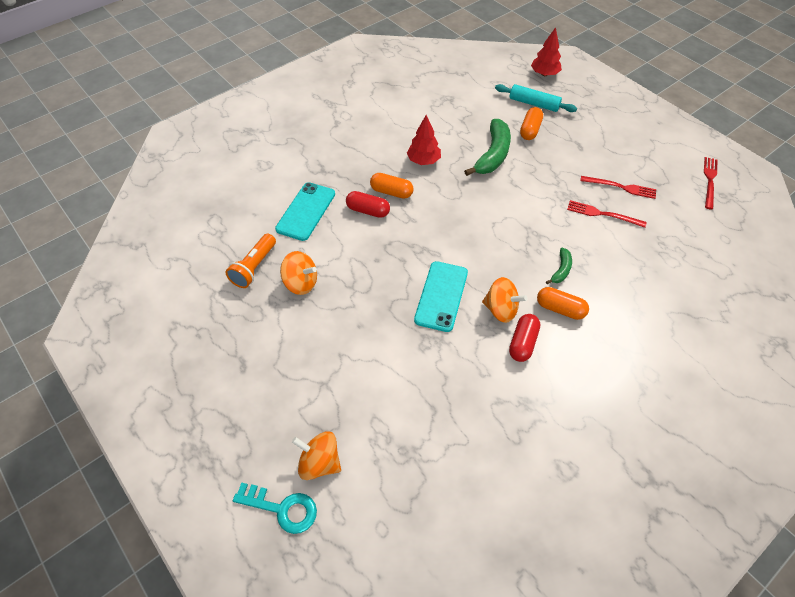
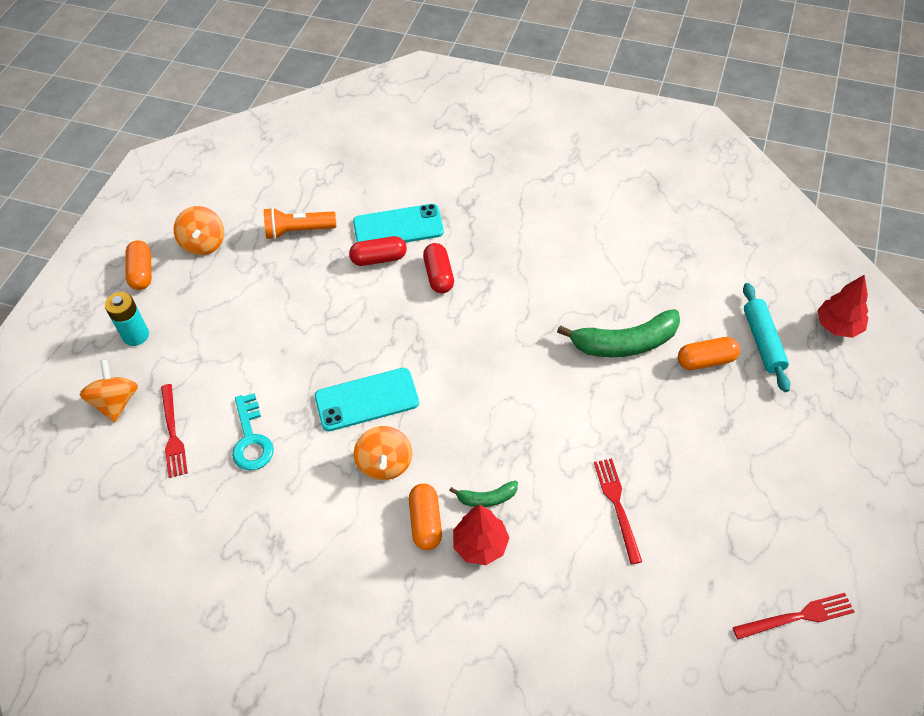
camera: 60 degrees right, 0 degrees up
turquoise key [233,483,317,534] -> turquoise key moved to [232,393,274,471]
orange spinning top [280,251,317,295] -> orange spinning top moved to [174,206,224,255]
orange capsule [370,173,414,199] -> orange capsule moved to [125,240,152,290]
red tree [407,115,441,165] -> red tree moved to [453,504,509,565]
red capsule [509,314,540,362] -> red capsule moved to [349,236,407,266]
red fork [580,176,656,199] -> red fork moved to [161,384,188,478]
none -> turquoise battery [105,292,149,346]

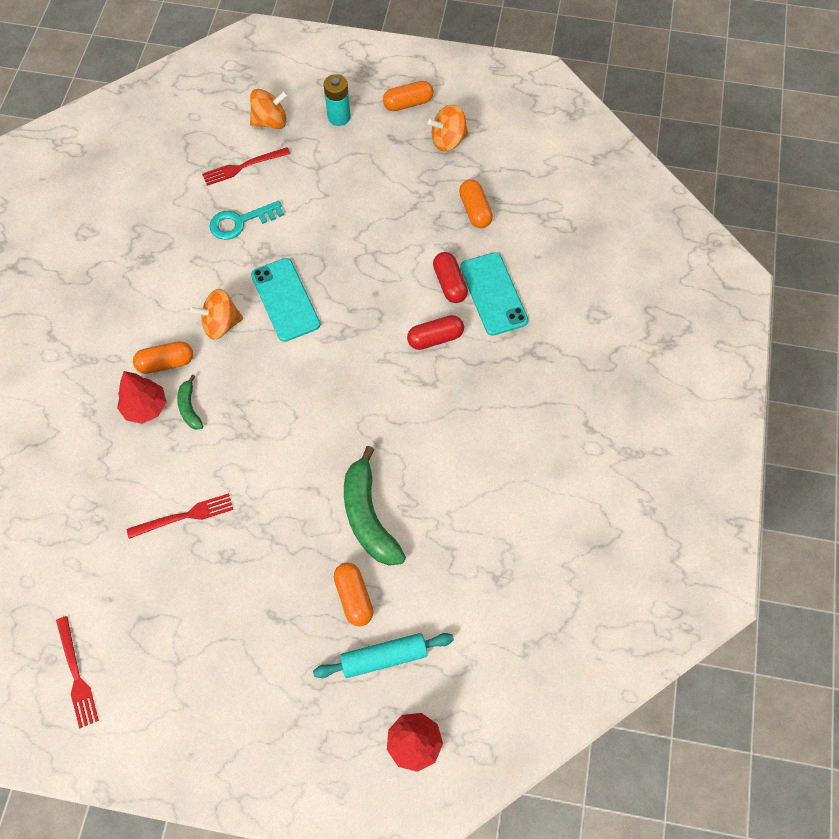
camera: 80 degrees right, 10 degrees up
orange flashlight [264,207,336,240] -> orange capsule [459,179,493,228]

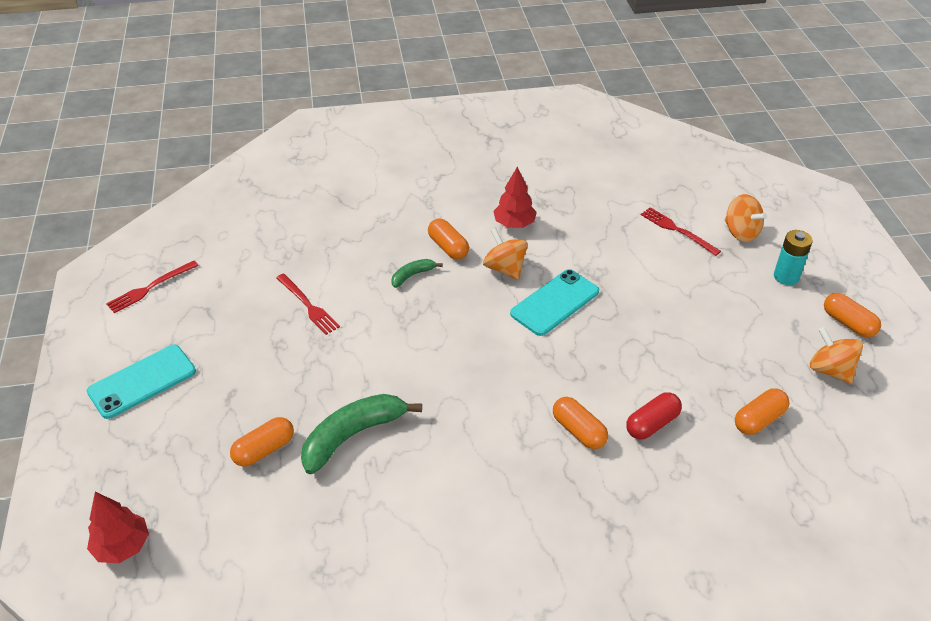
camera: 70 degrees right, 20 degrees down
red tree [117,371,166,424] -> red tree moved to [493,167,537,228]
turquoise key [209,201,284,240] -> none
turquoise rolling pin [313,633,454,678] -> none
red capsule [407,315,464,350] -> orange capsule [553,397,608,449]
turquoise phone [460,252,528,336] -> turquoise phone moved to [87,345,196,419]

